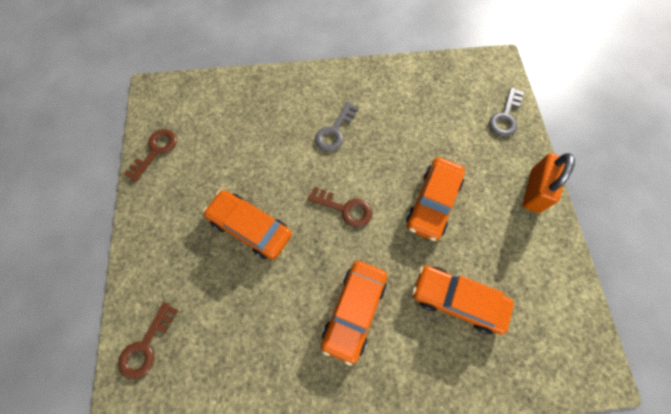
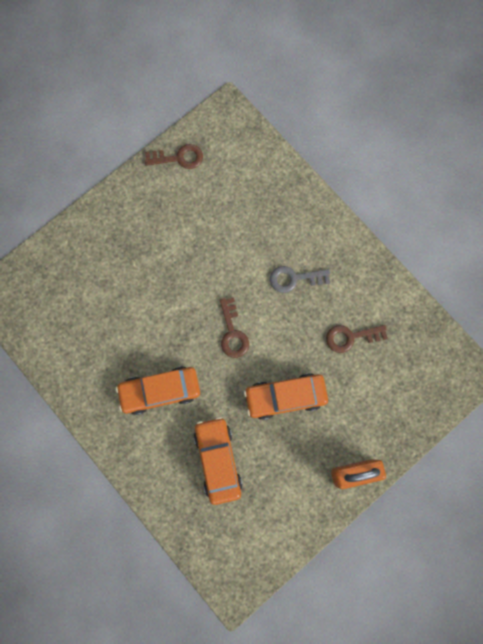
camera: 55 degrees right, 10 degrees up
brown key [118,302,178,380] -> brown key moved to [326,325,388,353]
orange car [203,190,292,260] -> none
grey key [489,87,524,137] -> none

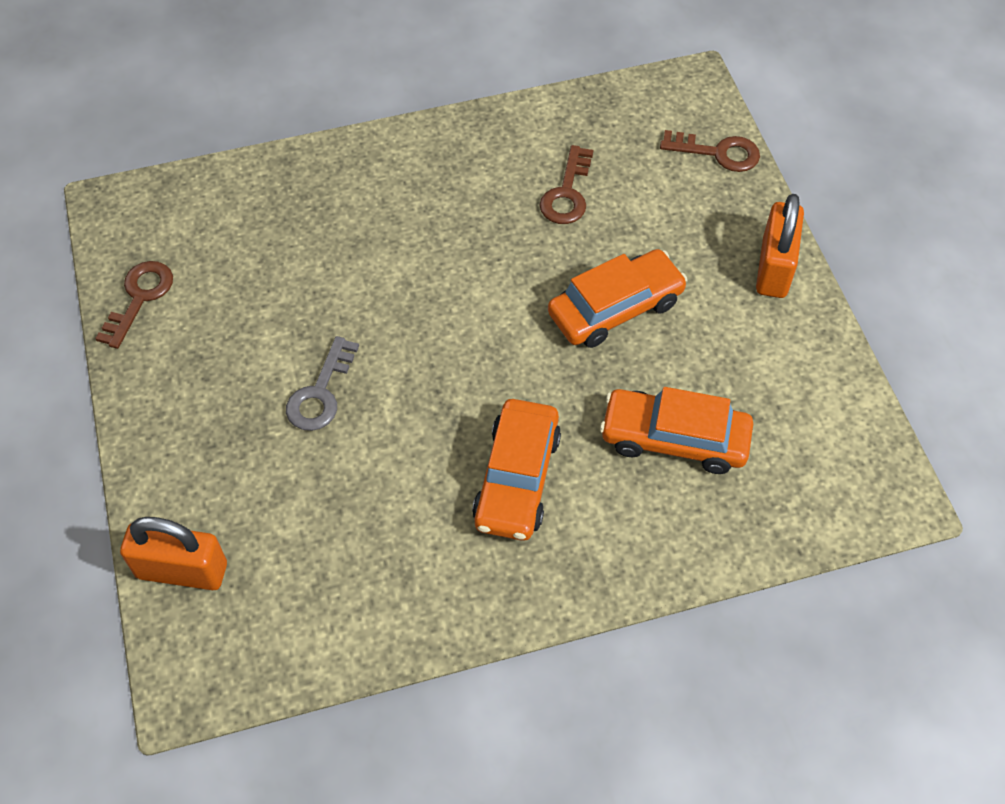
camera: 65 degrees left, 20 degrees down
brown key [220,297,249,358] -> brown key moved to [660,130,760,172]
orange car [244,373,328,420] -> orange car turned 135 degrees counterclockwise [548,249,688,348]
grey key [270,266,330,293] -> grey key moved to [286,336,359,431]
none -> orange padlock [120,517,227,590]

